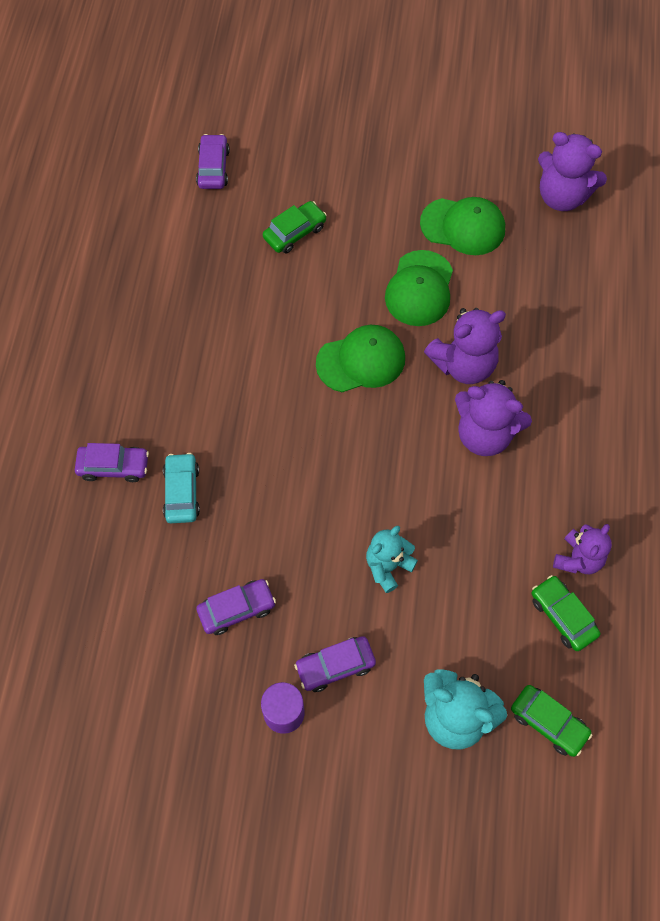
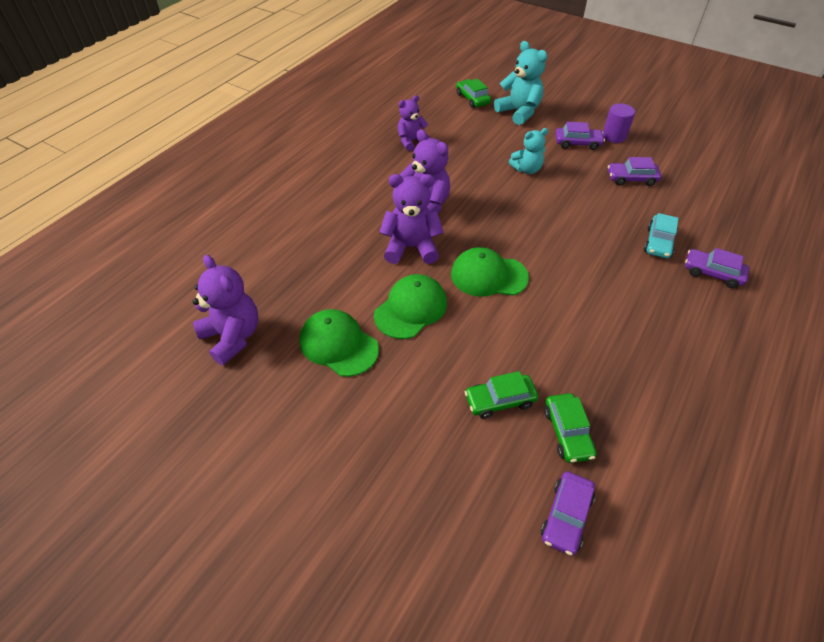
camera: 155 degrees left, 15 degrees down
green car [531,575,600,651] -> green car moved to [544,393,596,463]

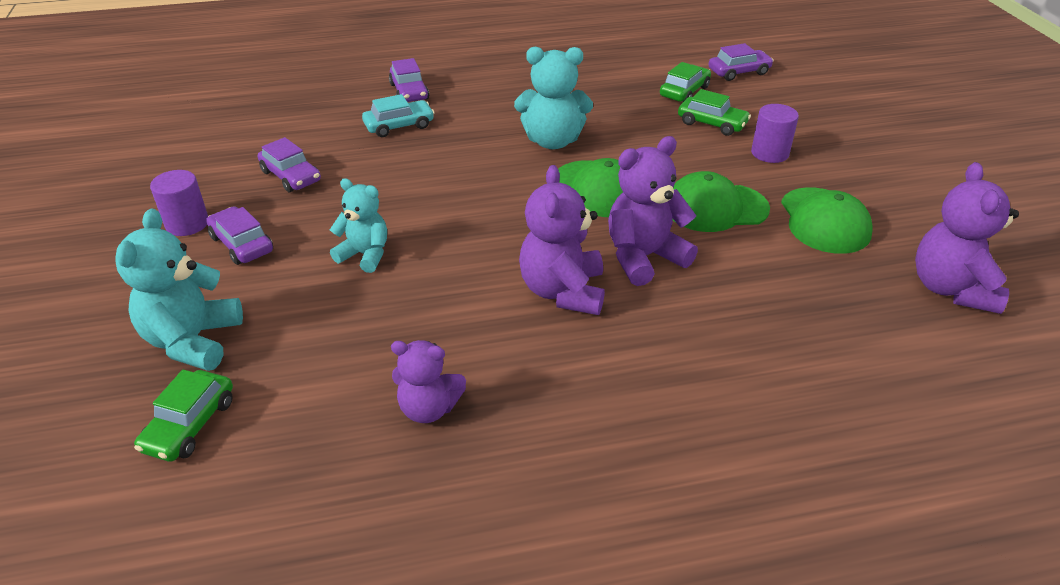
camera: 135 degrees left, 10 degrees down
purple teddy bear [379,174,444,264] -> purple teddy bear turned 105 degrees clockwise [608,136,698,286]
none -> turquoise teddy bear [514,47,593,149]
none -> purple cylinder [751,104,799,163]

